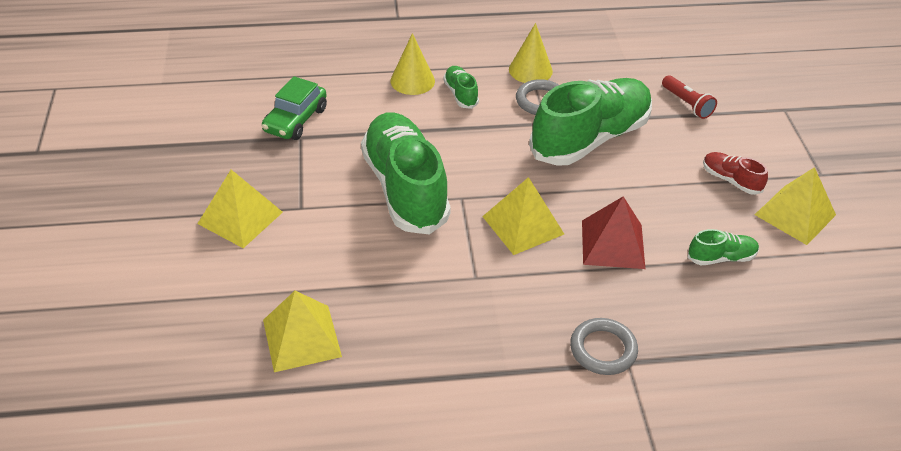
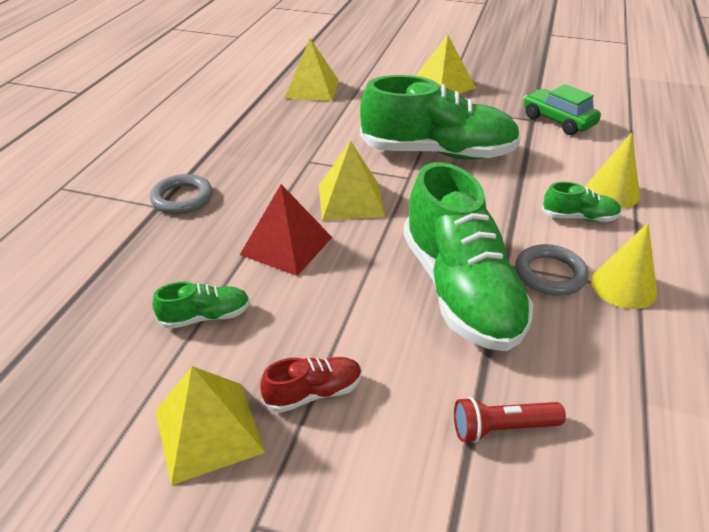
camera: 115 degrees right, 5 degrees down
green shoe [687,229,759,265] -> green shoe turned 120 degrees counterclockwise [152,282,250,329]

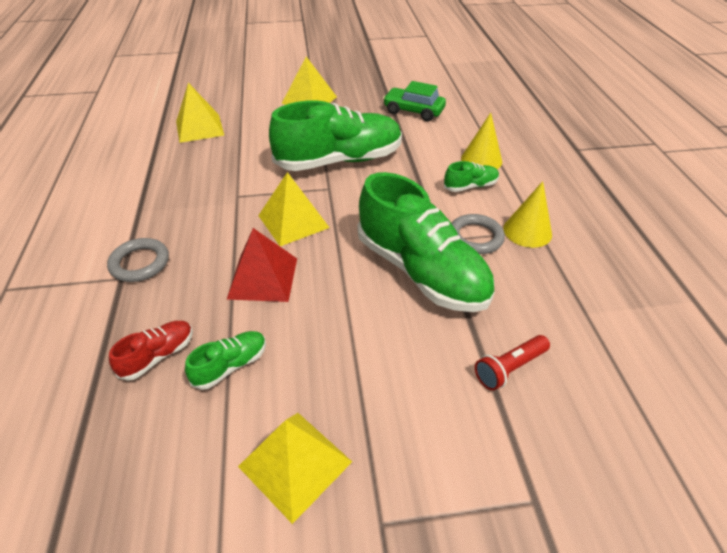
camera: 25 degrees left, 5 degrees up
red shoe [260,357,362,413] -> red shoe moved to [109,321,193,381]

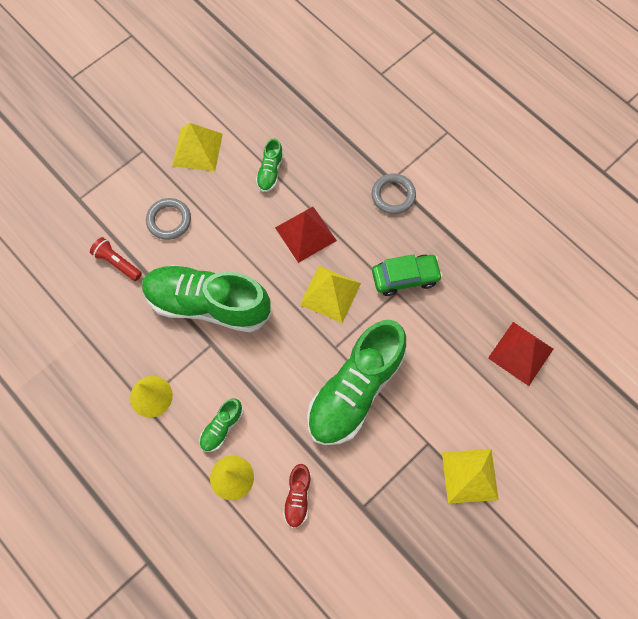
camera: 145 degrees right, 25 degrees up
red shoe [109,321,193,381] -> red shoe moved to [283,464,311,528]
yellow pyramid [176,83,224,143] -> red pyramid [488,322,553,386]
green car [383,81,446,121] -> green car moved to [372,254,443,296]
grey ring [451,214,505,254] -> grey ring moved to [146,198,191,240]
red flashlight [475,335,550,391] -> red flashlight turned 75 degrees counterclockwise [90,237,142,281]

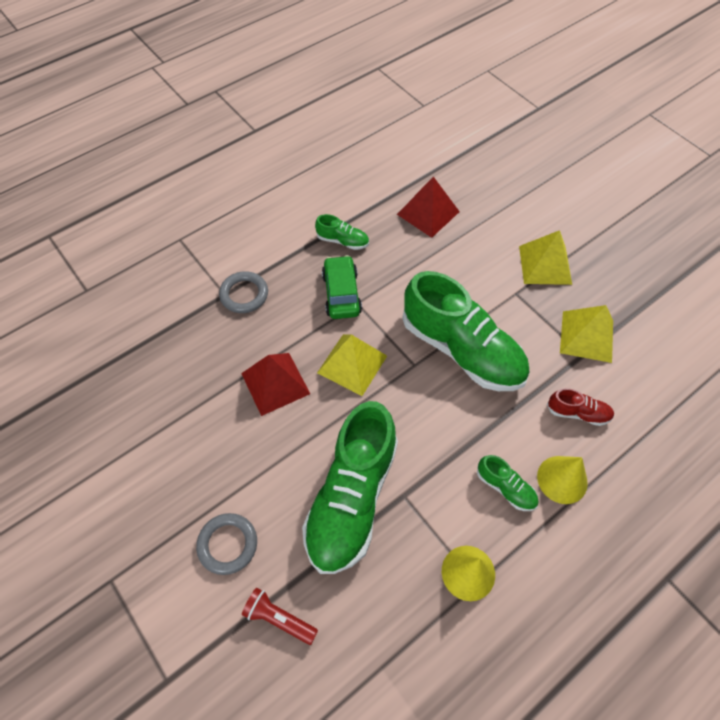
camera: 85 degrees left, 10 degrees down
red flashlight [90,237,142,281] -> red flashlight turned 75 degrees clockwise [242,588,318,645]
yellow pyramid [172,123,223,171] -> yellow pyramid moved to [560,305,613,363]
green shoe [256,138,284,192] -> green shoe moved to [315,214,369,250]

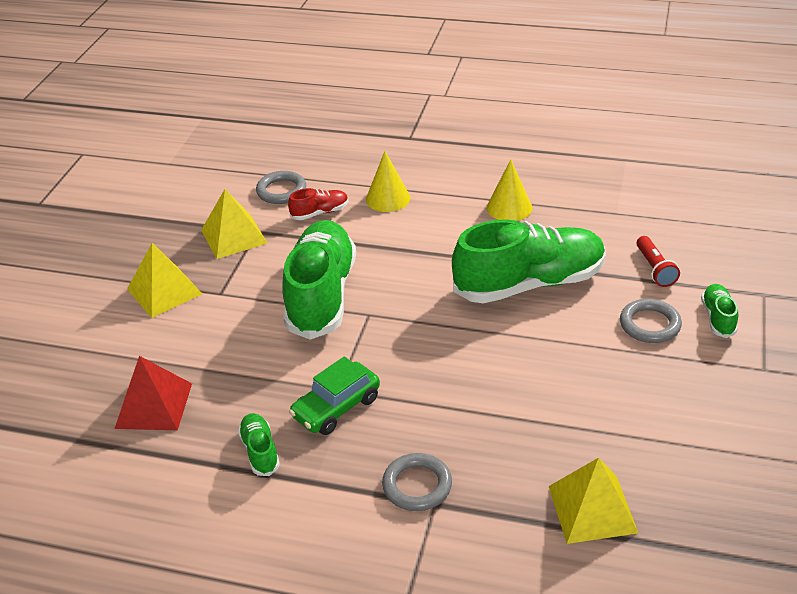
camera: 125 degrees left, 20 degrees down
red pyramid [241,353,310,416] -> none
yellow pyramid [317,334,387,396] -> yellow pyramid moved to [549,458,638,544]
green shoe [477,455,538,511] -> green shoe moved to [701,284,738,338]
red shoe [547,388,614,426] -> red shoe turned 90 degrees clockwise [288,188,349,220]
none -> grey ring [256,171,306,204]

